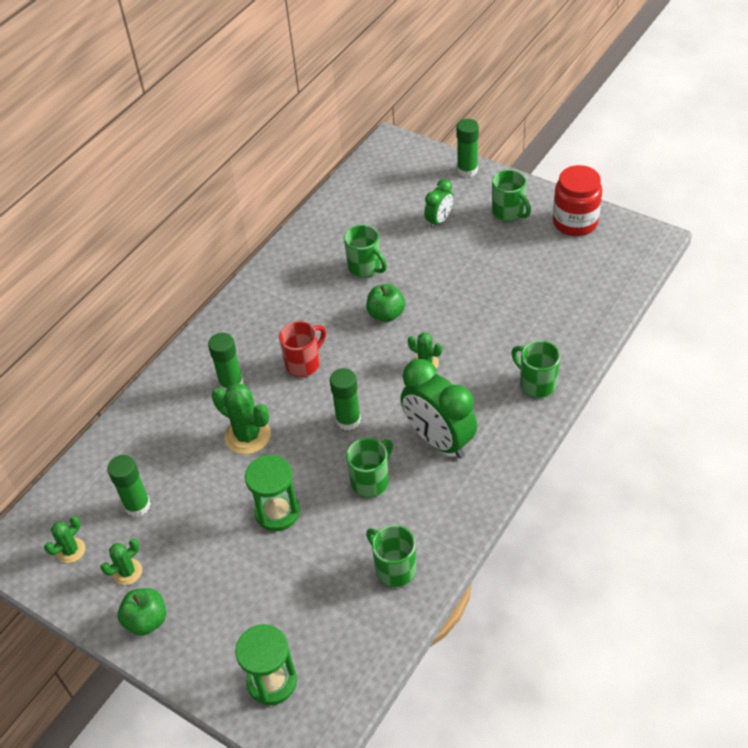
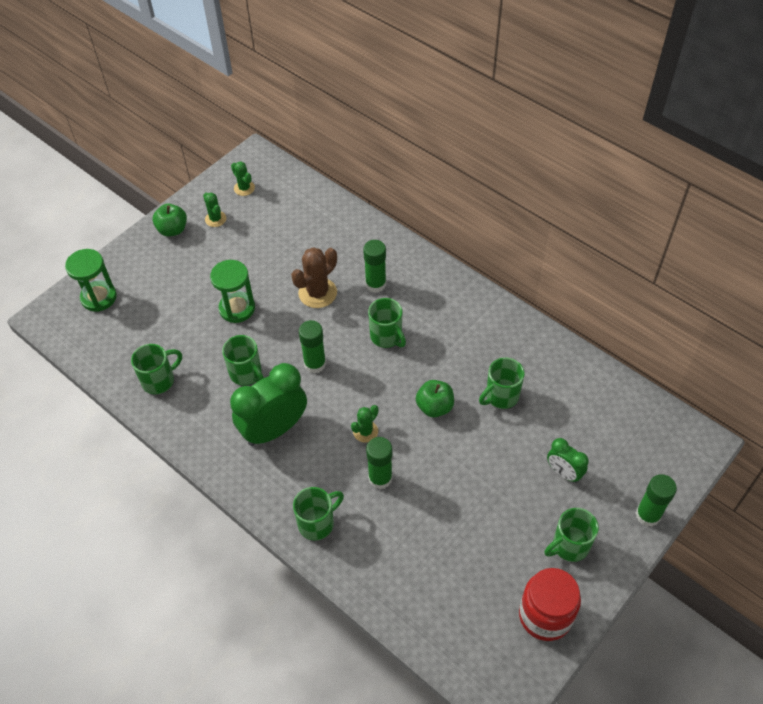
camera: 95 degrees right, 5 degrees up
green glue stick [107,455,151,517] -> green glue stick moved to [366,437,392,489]
green cactus [212,383,271,454] -> brown cactus [291,247,337,308]
red mug [279,321,326,377] -> green mug [368,298,406,348]

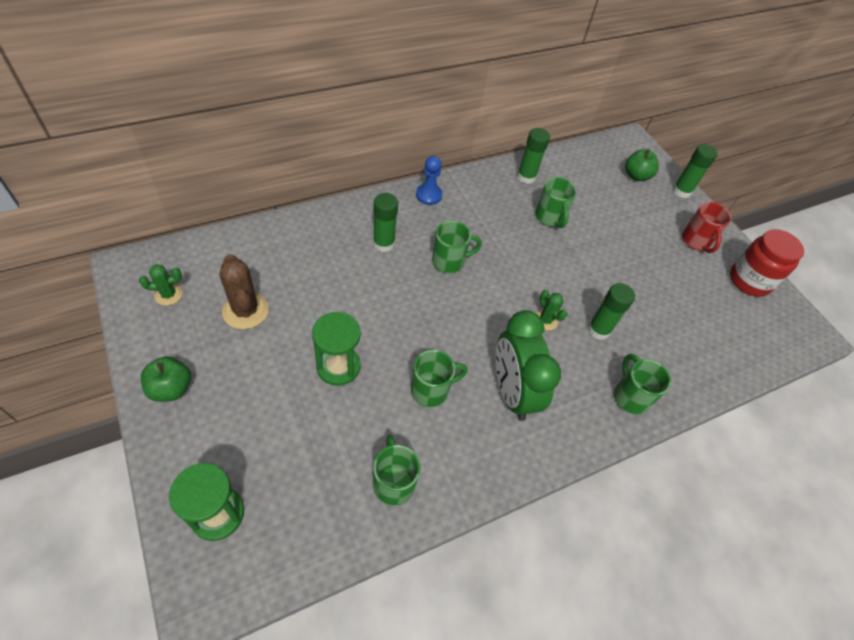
camera: 75 degrees left, 0 degrees up
green cactus [203,192,226,227] -> none
brown cactus [291,247,337,308] -> brown cactus moved to [219,254,269,329]
green glue stick [299,320,326,374] -> green glue stick moved to [517,128,550,184]
green apple [416,380,454,417] -> green apple moved to [625,149,659,181]
green mug [545,508,599,562] -> red mug [682,202,731,253]
green clock [547,438,589,483] -> none
none -> blue pawn [416,156,442,205]

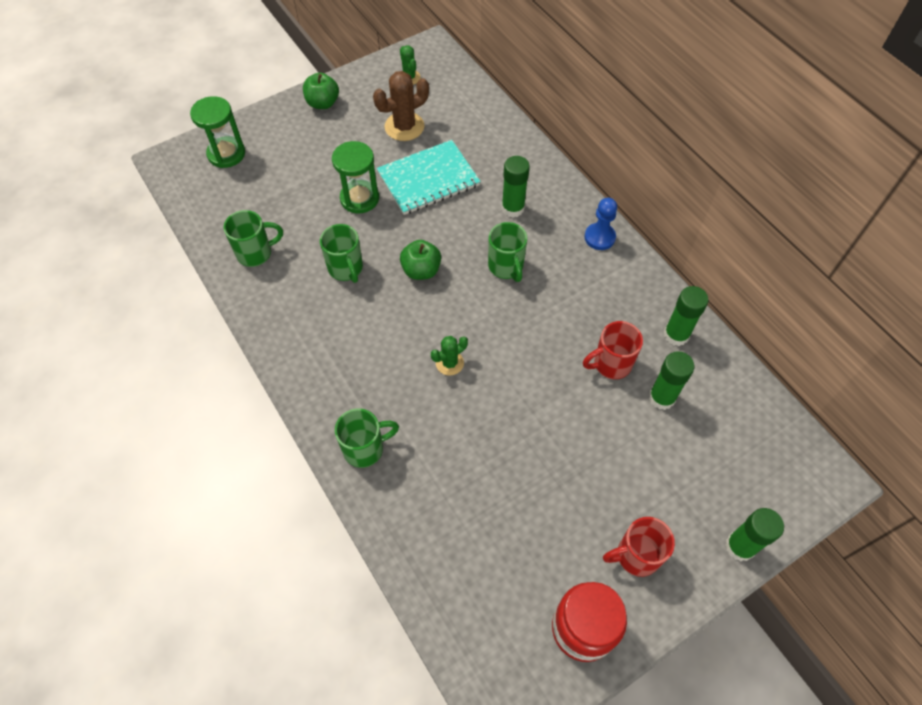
camera: 90 degrees right, 5 degrees up
green clock [496,310,561,421] -> none
green mug [535,177,577,228] -> red mug [583,321,643,379]
green glue stick [588,283,635,340] -> green glue stick moved to [649,351,695,410]
green apple [625,149,659,181] -> green apple moved to [400,240,441,280]
none -> turquoise notebook [377,140,481,215]

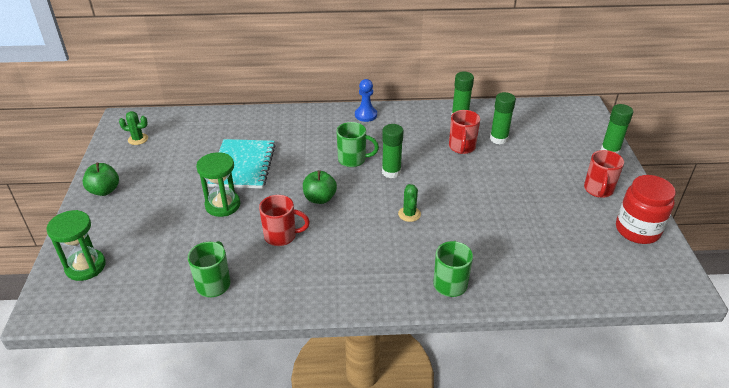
camera: 60 degrees left, 20 degrees down
green mug [320,224,363,283] -> red mug [259,195,310,246]
brown cactus [373,71,429,141] -> none
green glue stick [501,156,530,218] -> green glue stick moved to [382,124,403,178]

